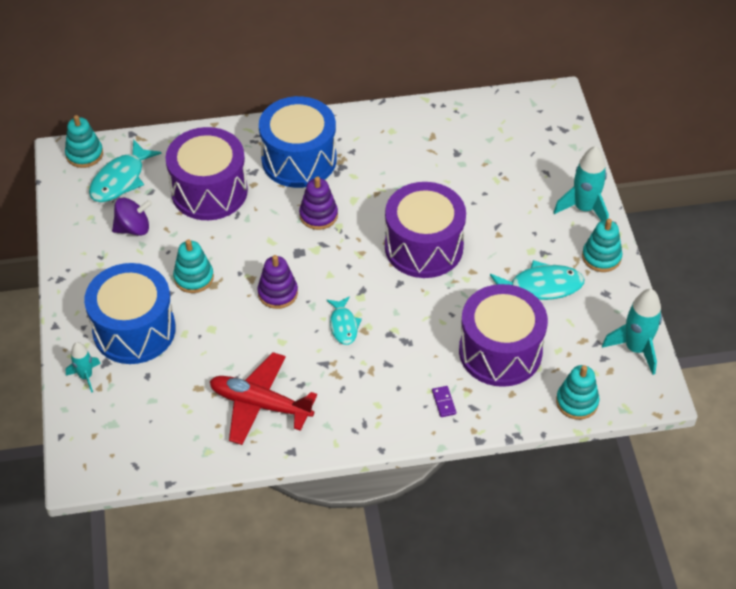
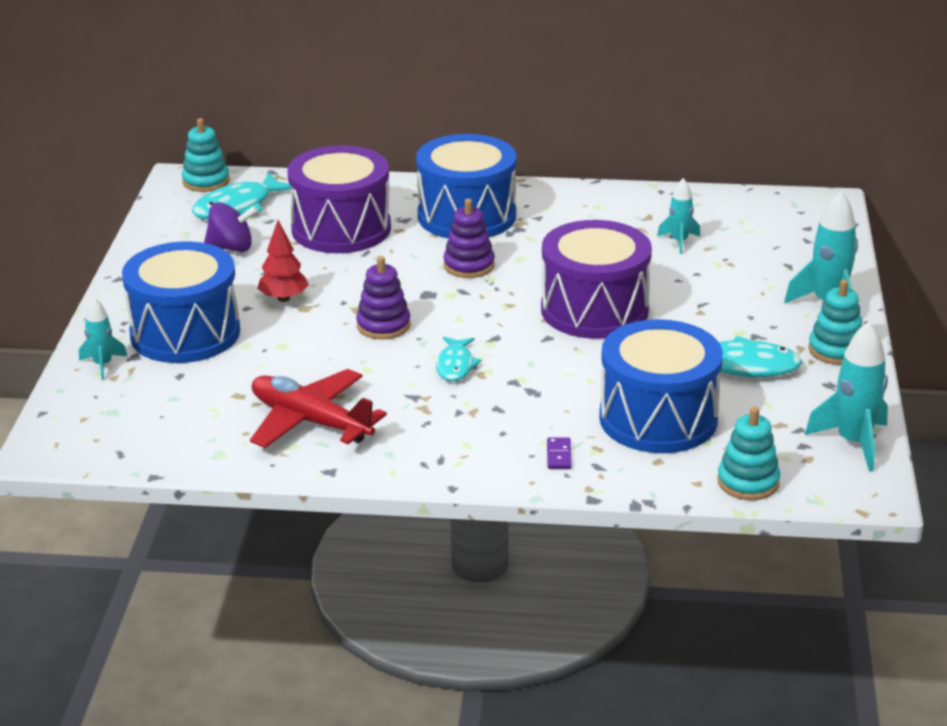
camera: 15 degrees right, 20 degrees down
turquoise stacking toy [173,239,214,293] -> red tree [257,220,309,302]
purple drum [459,284,548,387] -> blue drum [599,319,723,453]
none -> turquoise rocket [657,178,701,254]

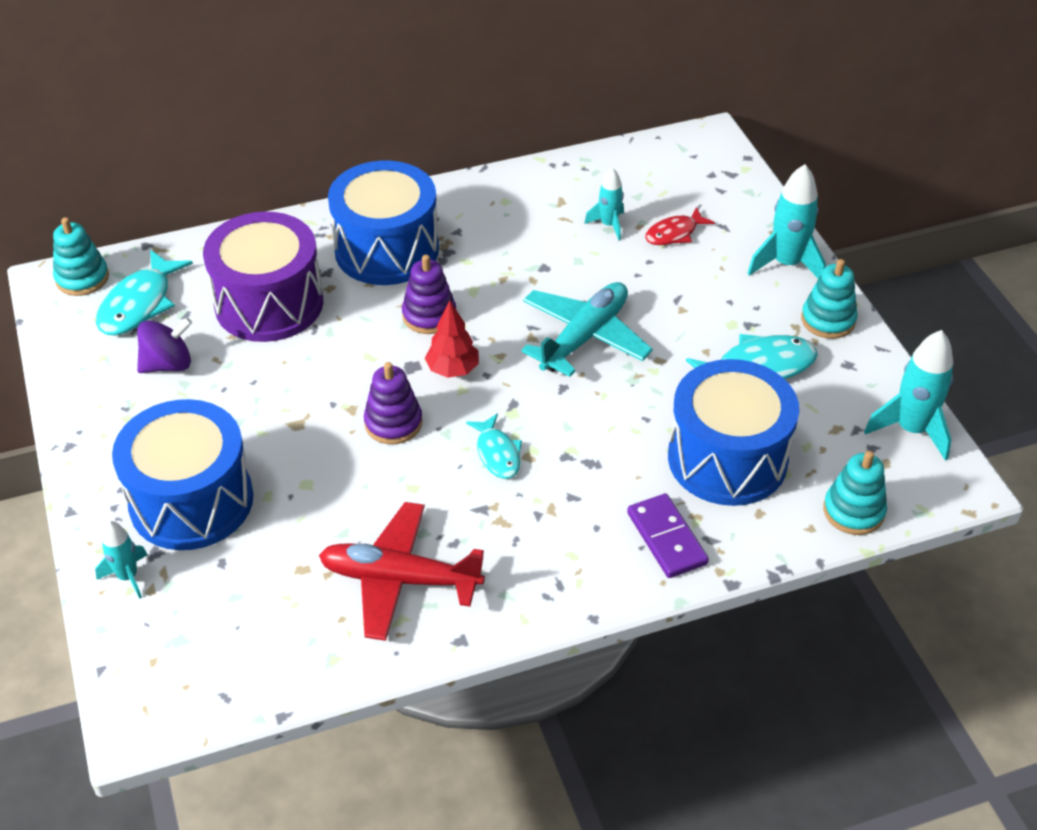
camera: 25 degrees left, 15 degrees up
red tree [257,220,309,302] -> red tree moved to [425,300,479,378]
purple drum [541,220,652,339] -> turquoise plane [521,282,653,377]
purple domino [547,437,572,469] -> purple domino [627,493,709,578], size x1.87
none -> red fish [645,207,715,245]

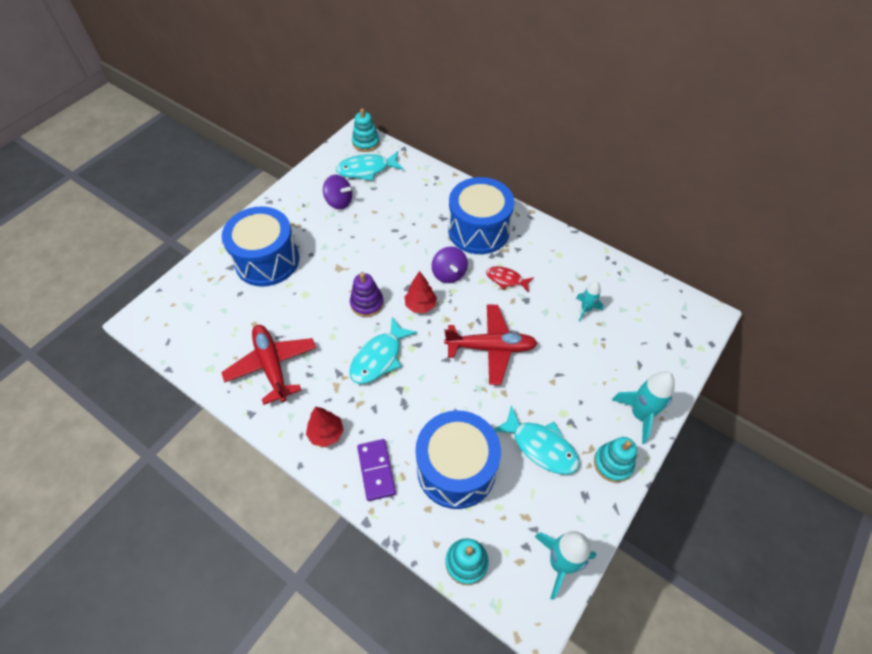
camera: 55 degrees right, 10 degrees up
turquoise rocket [95,521,148,599] -> none
purple drum [203,212,323,342] -> none
purple stacking toy [402,255,456,334] -> purple spinning top [432,246,468,283]
turquoise fish [466,414,522,479] -> turquoise fish [349,317,417,384], size x1.60
turquoise plane [521,282,653,377] -> red plane [444,305,537,385]
purple domino [627,493,709,578] -> purple domino turned 45 degrees counterclockwise [357,439,396,501]
red fish [645,207,715,245] -> red fish moved to [486,266,534,292]
none -> red tree [306,407,344,447]

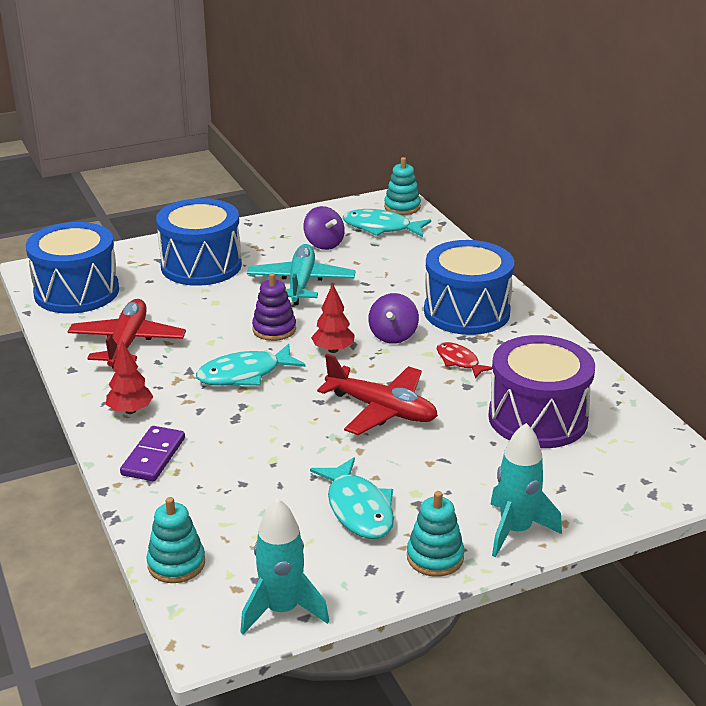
camera: 30 degrees right, 25 degrees down
blue drum [415,410,501,509] -> blue drum moved to [26,222,119,314]
turquoise rocket [576,281,603,321] -> purple drum [488,335,595,448]
none -> turquoise plane [247,244,355,305]

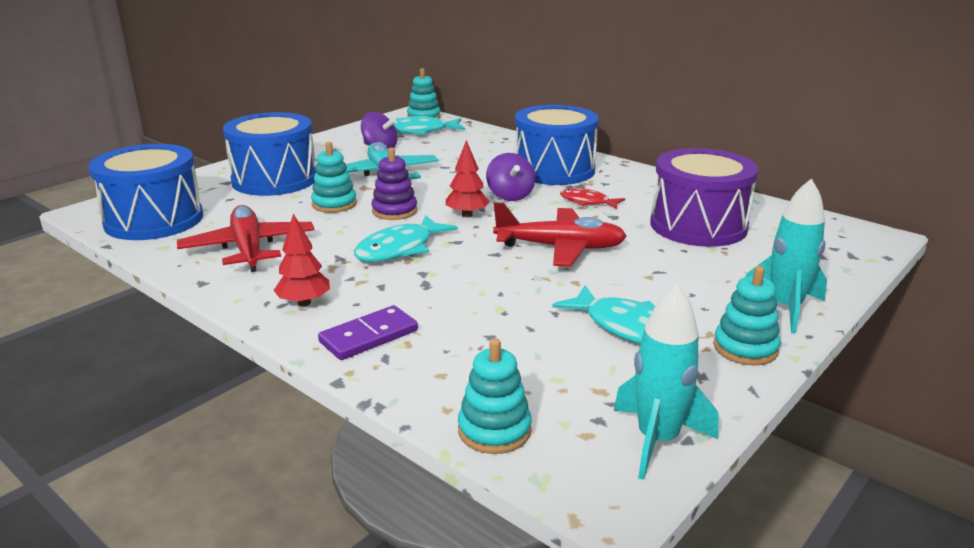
camera: 25 degrees left, 5 degrees down
purple domino [120,426,185,481] -> purple domino turned 60 degrees clockwise [318,305,418,360]
none -> turquoise stacking toy [311,142,357,213]

